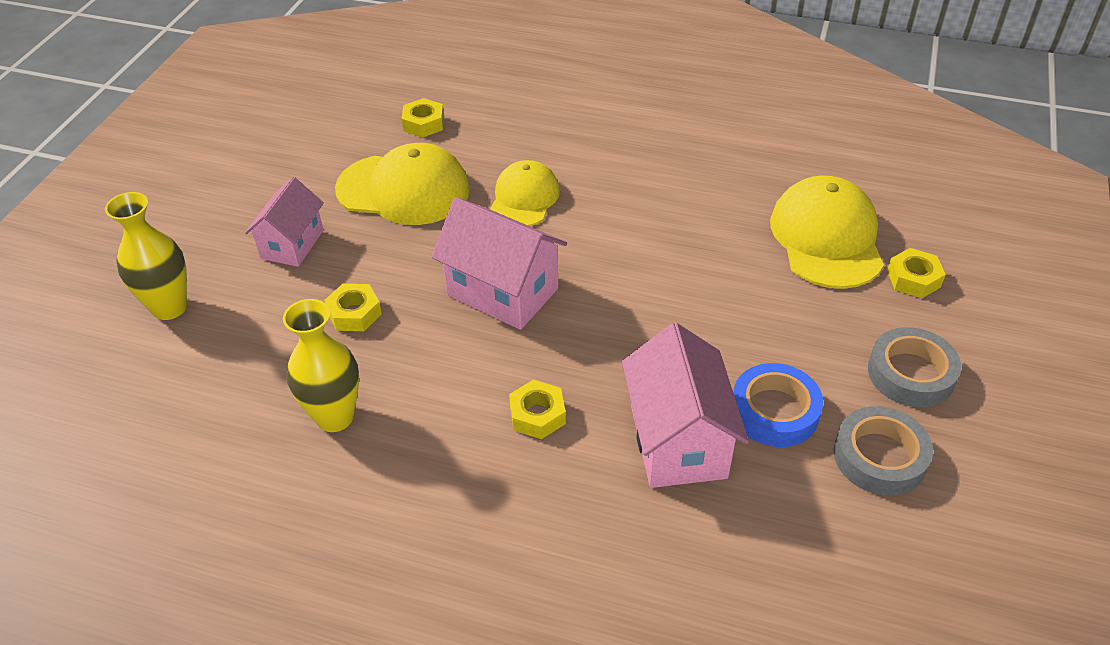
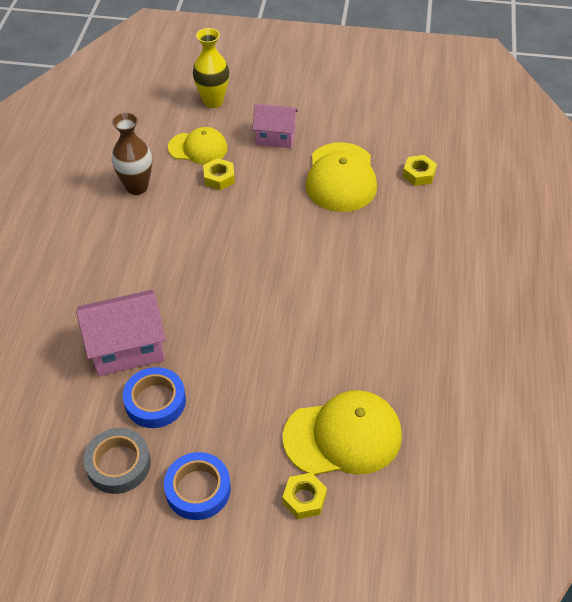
camera: 80 degrees right, 5 degrees up
yellow vase [283,299,359,432] -> brown vase [112,113,152,195]
pink house [431,197,567,330] -> none
yellow cap [490,160,560,226] -> yellow cap moved to [168,127,228,164]
yellow nut [509,380,566,439] -> none
grey tape [868,327,961,407] -> blue tape [164,452,231,520]

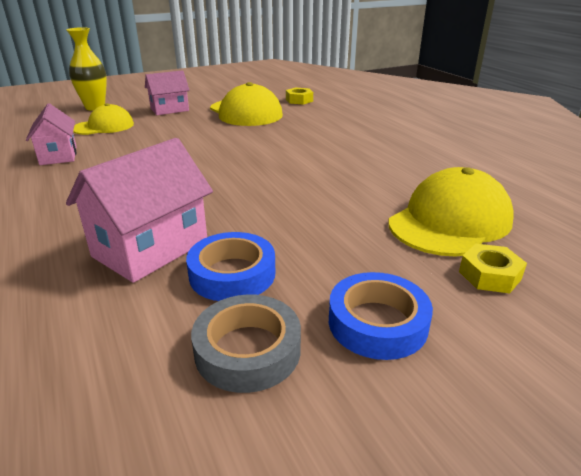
camera: 35 degrees left, 20 degrees down
brown vase [112,113,152,195] -> pink house [26,103,77,165]
yellow nut [203,158,235,190] -> none

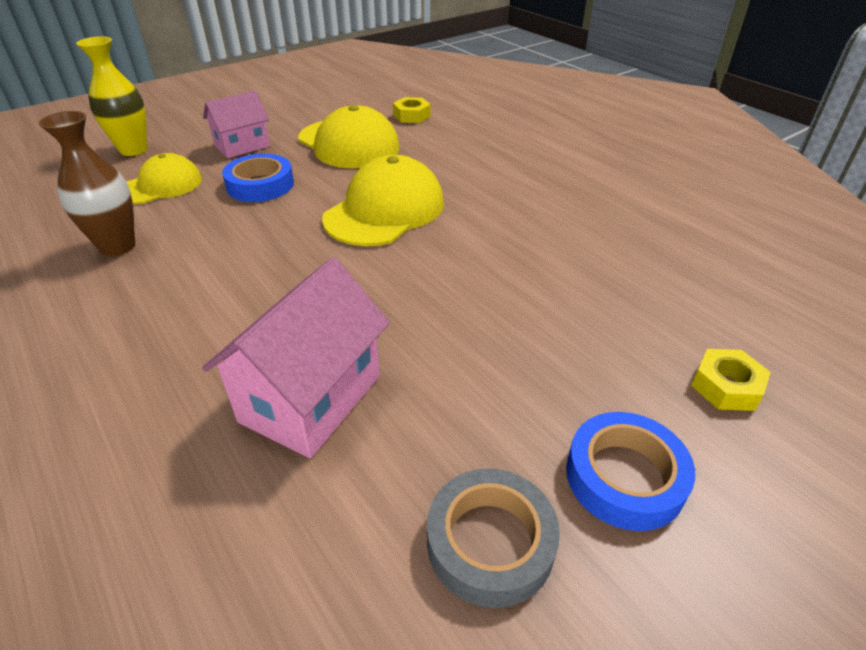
camera: 10 degrees left, 10 degrees up
pink house [26,103,77,165] -> brown vase [39,111,135,256]
blue tape [186,232,275,301] -> blue tape moved to [222,154,294,202]
yellow cap [389,167,514,256] -> yellow cap moved to [322,155,444,246]

